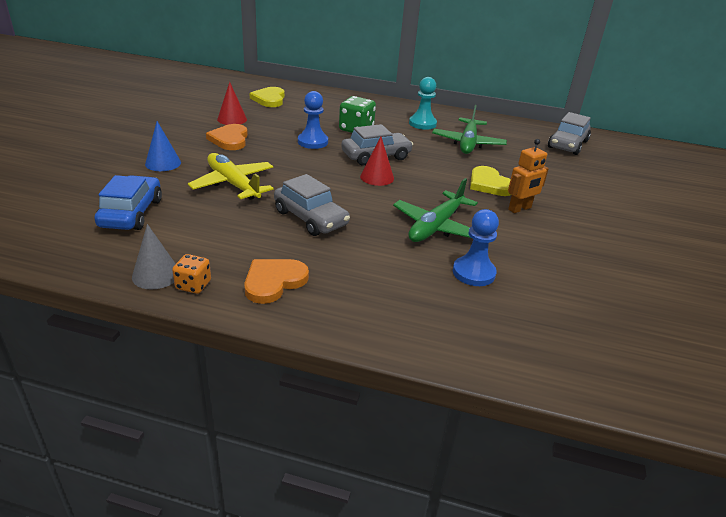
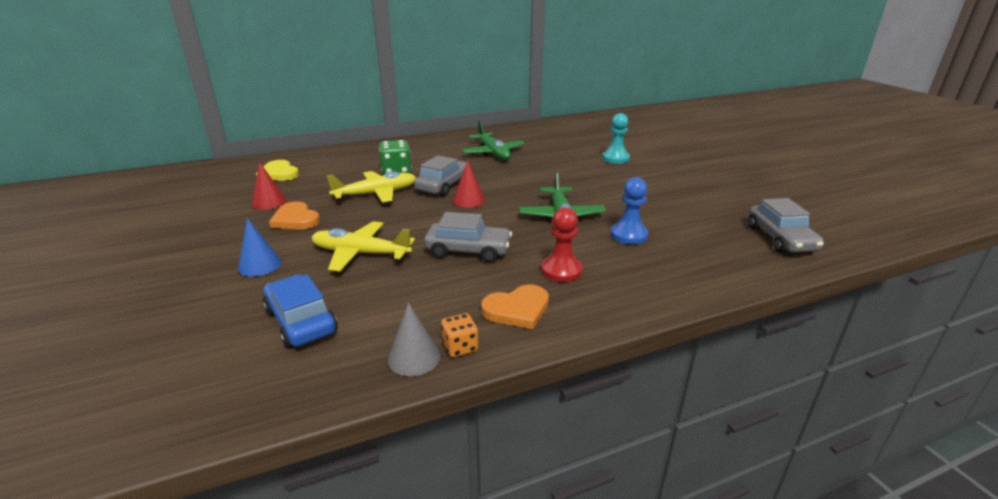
camera: 35 degrees left, 5 degrees down
orange heart [244,259,309,304] -> orange heart turned 120 degrees counterclockwise [481,284,549,329]
blue pawn [298,91,328,149] -> yellow plane [327,171,416,203]
turquoise pawn [409,77,437,130] -> turquoise pawn moved to [602,113,630,164]
yellow heart [470,166,511,196] -> none
orange robot [508,139,549,213] -> none
grey car [548,112,591,155] -> grey car moved to [748,198,824,253]
none -> red pawn [541,207,583,282]

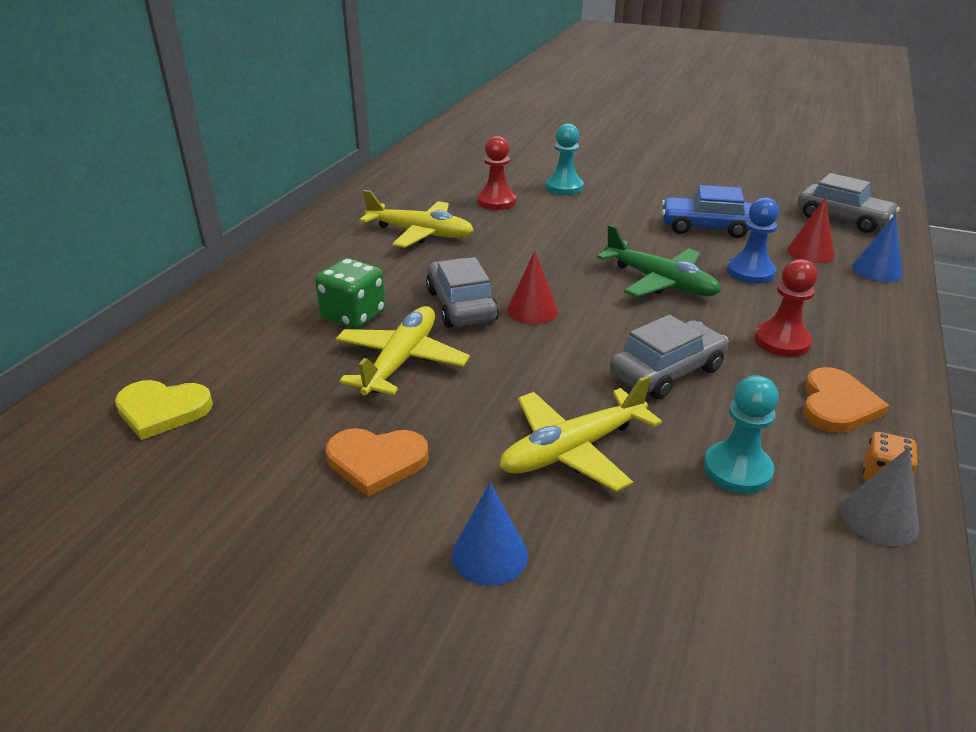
camera: 45 degrees left, 5 degrees up
red cone [252,162,287,210] -> red cone moved to [787,198,834,263]
blue car [263,275,337,348] -> blue car moved to [662,185,752,238]
green plane [462,120,525,160] -> yellow plane [360,190,474,248]
none -> red pawn [477,136,516,210]
none -> turquoise pawn [703,375,779,494]
none -> blue cone [852,214,902,282]

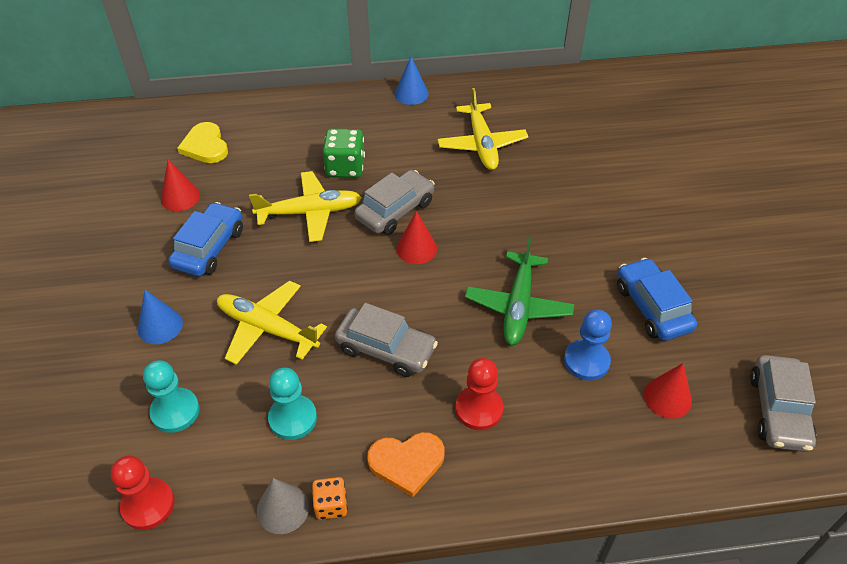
camera: 60 degrees right, 15 degrees up
orange heart [326,428,429,497] -> blue car [168,202,243,276]
red pawn [477,136,516,210] -> red pawn moved to [111,456,175,530]
turquoise pawn [546,124,584,195] -> turquoise pawn moved to [143,360,199,433]
blue cone [852,214,902,282] -> blue cone moved to [394,57,429,105]
none -> red cone [161,159,200,211]

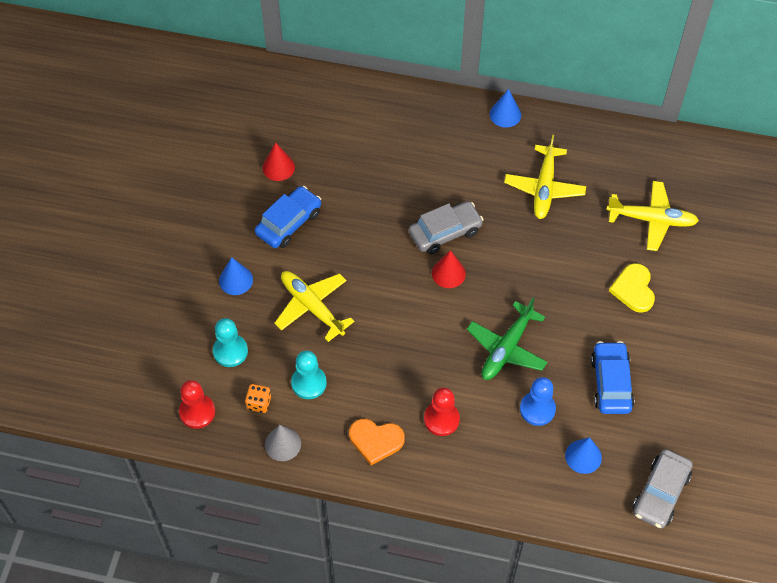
camera: 20 degrees right, 10 degrees up
yellow heart [177,122,228,163] -> yellow heart moved to [609,263,655,313]
yellow plane [249,171,362,242] -> yellow plane moved to [606,181,699,251]
orange dice [312,477,347,520] -> orange dice moved to [245,384,271,413]
green dice [323,128,365,178] -> none
grey car [335,303,438,377] -> none
red cone [644,363,692,419] -> blue cone [565,437,602,474]

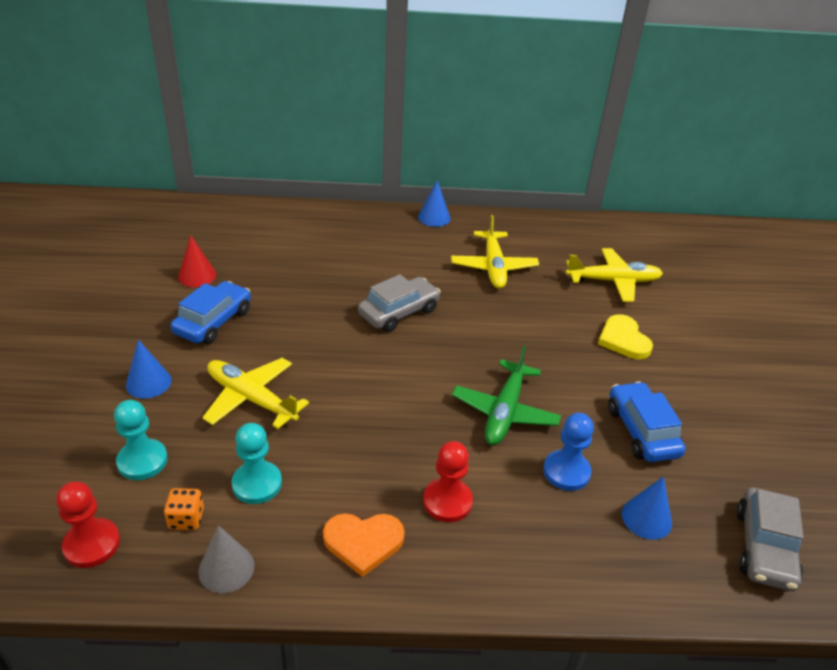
camera: 15 degrees left, 20 degrees down
red cone [432,250,466,288] -> none

